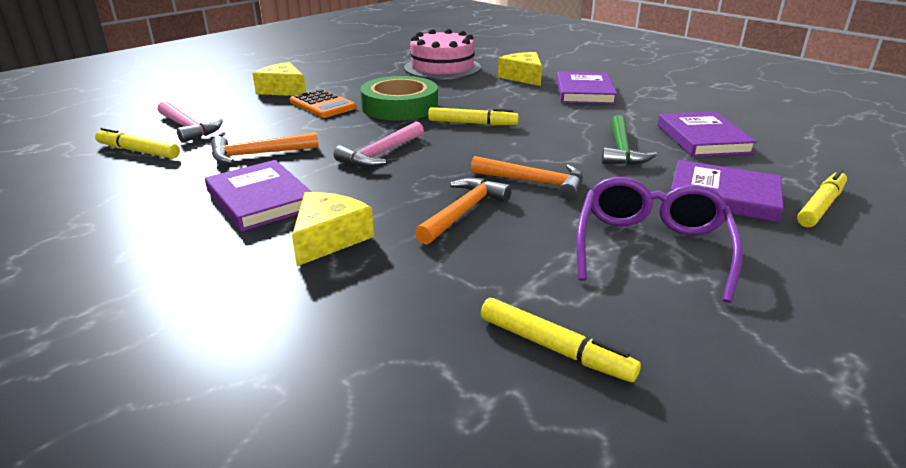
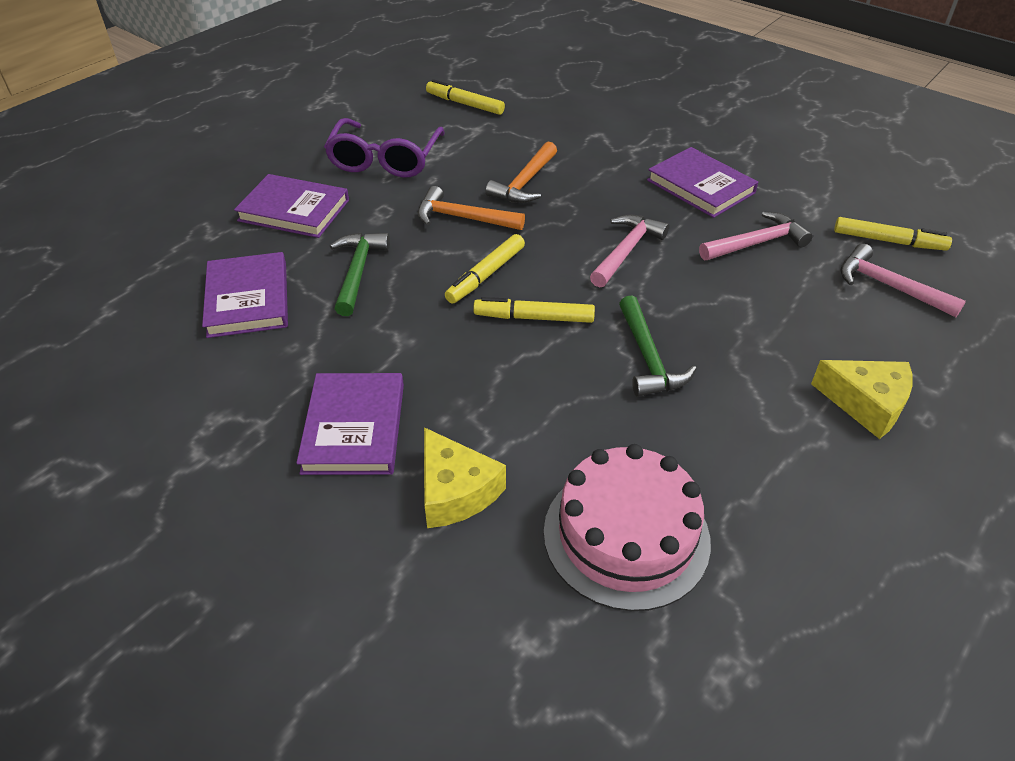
camera: 175 degrees right, 15 degrees up
orange hammer [211,132,319,164] -> pink hammer [699,212,813,260]
orange calculator [290,89,356,118] -> none
yellow cheese [292,192,374,266] -> none
green tape [360,76,438,120] -> green hammer [619,295,697,397]
yellow marker [797,170,847,227] -> yellow marker moved to [445,234,525,303]

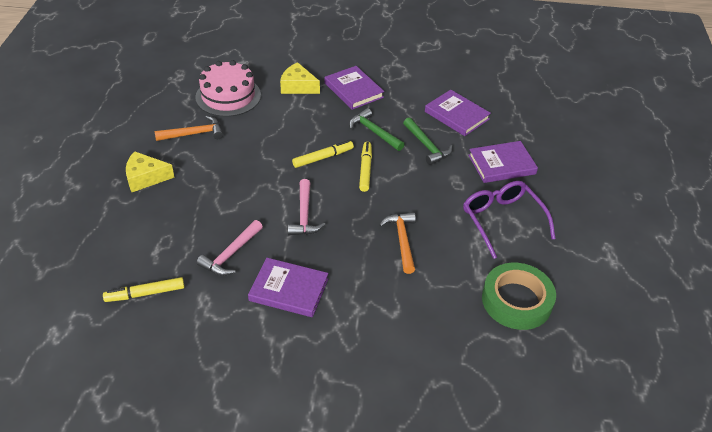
camera: 145 degrees right, 0 degrees up
orange hammer [418,186,525,230] -> orange hammer moved to [154,116,223,141]
yellow marker [426,79,505,115] -> green tape [482,263,556,330]
green hammer [619,295,697,397] -> green hammer moved to [349,108,405,151]
pink hammer [841,244,966,317] -> none

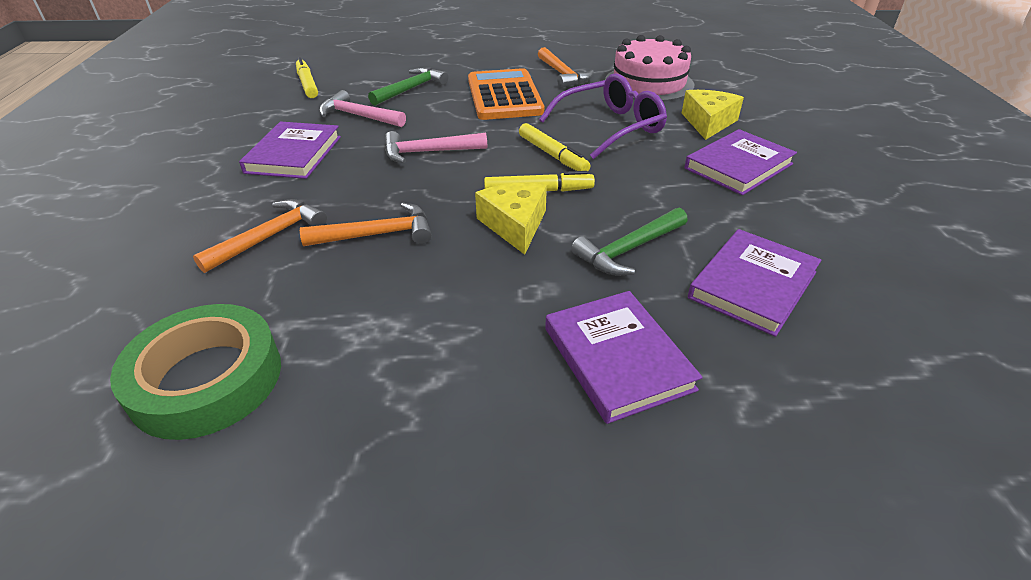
camera: 85 degrees right, 5 degrees down
yellow cheese [126,151,174,192] -> yellow cheese moved to [475,183,547,255]
green hammer [349,108,405,151] -> green hammer moved to [368,67,448,106]
purple glasses [463,181,555,259] -> purple glasses moved to [539,74,667,159]
none -> orange hammer [193,199,327,273]
none -> orange calculator [468,68,544,120]

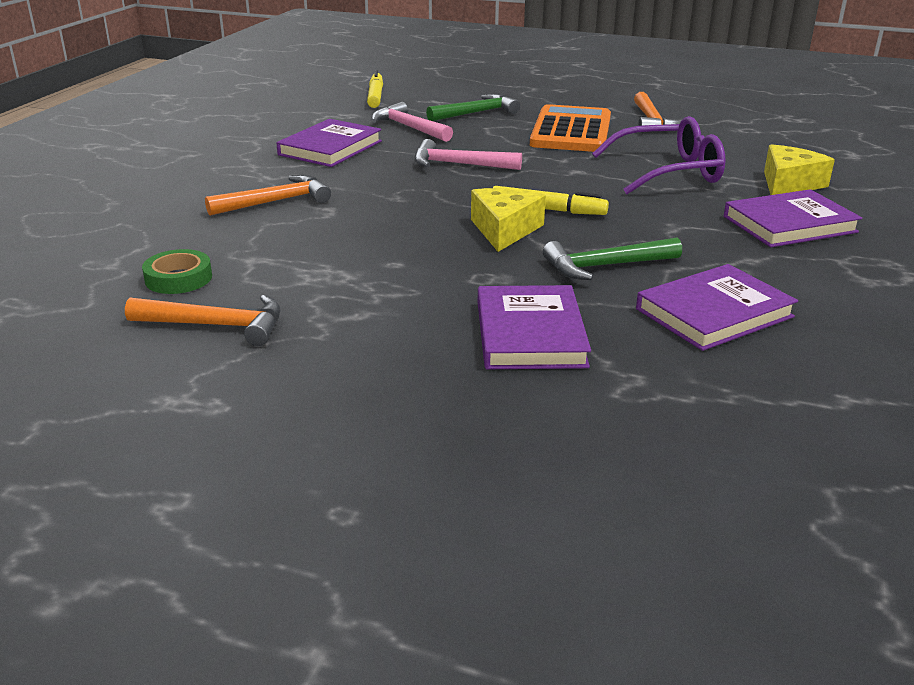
camera: 20 degrees right, 10 degrees down
green tape [110,304,281,440] -> green tape [142,249,212,294], size x0.53
orange hammer [300,203,432,246] -> orange hammer moved to [125,295,281,346]
yellow marker [519,123,590,171] -> none
pink cake [605,35,694,102] -> none

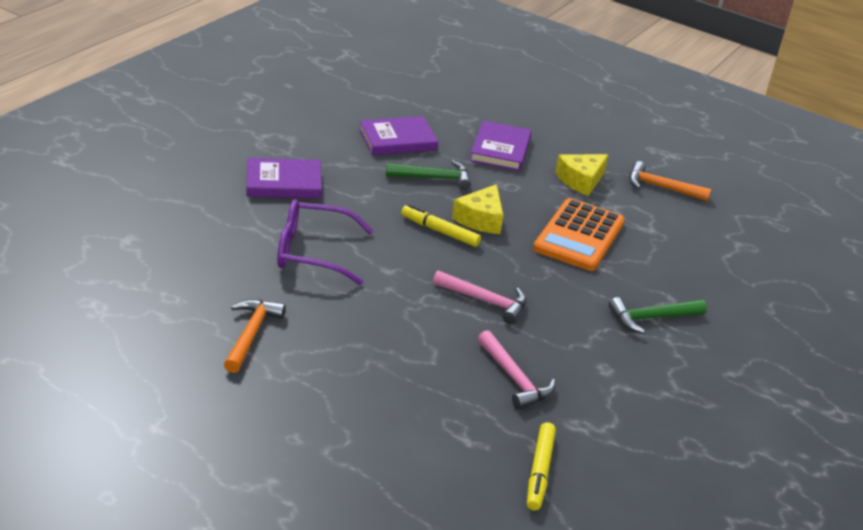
camera: 170 degrees left, 5 degrees up
green tape [142,249,212,294] -> none
orange hammer [205,175,331,216] -> none
purple book [276,119,382,167] -> none
green hammer [426,94,520,121] -> green hammer moved to [608,297,707,334]
orange calculator [530,104,611,152] -> orange calculator moved to [533,198,625,271]
yellow cheese [764,144,835,195] -> yellow cheese moved to [555,154,608,196]

